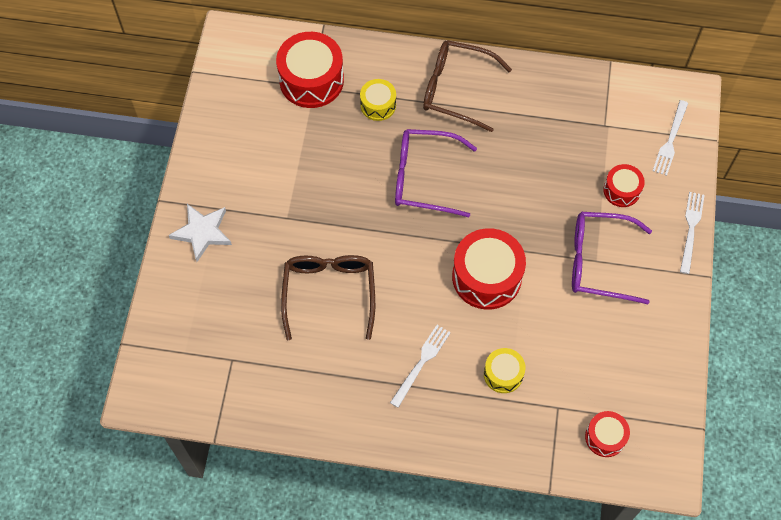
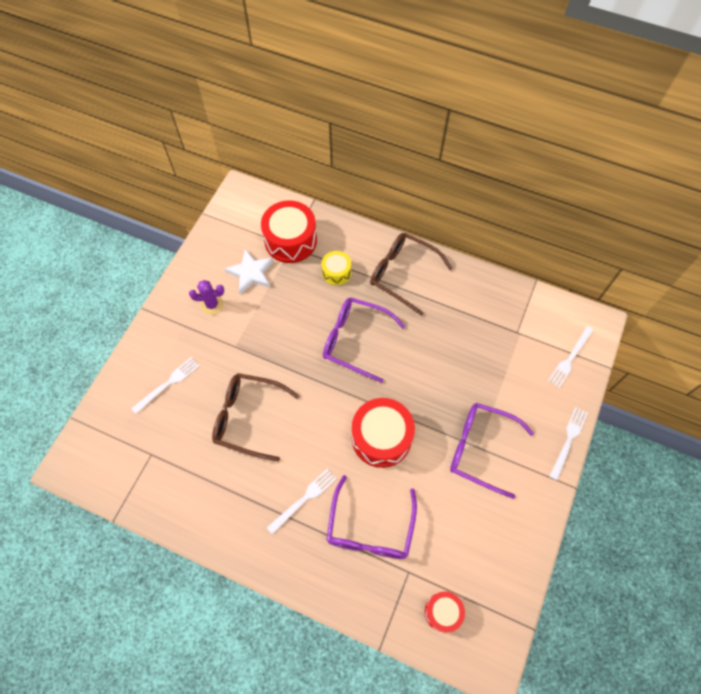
camera: 15 degrees right, 0 degrees up
white star [169,204,232,262] -> white star moved to [224,249,273,294]
brown glasses [281,255,375,340] -> brown glasses turned 90 degrees counterclockwise [212,373,299,462]
yellow drum [484,348,526,393] -> purple glasses [326,475,417,559]
red drum [603,164,645,207] -> none
none -> white fork [131,357,200,414]
none -> purple cactus [189,280,224,315]

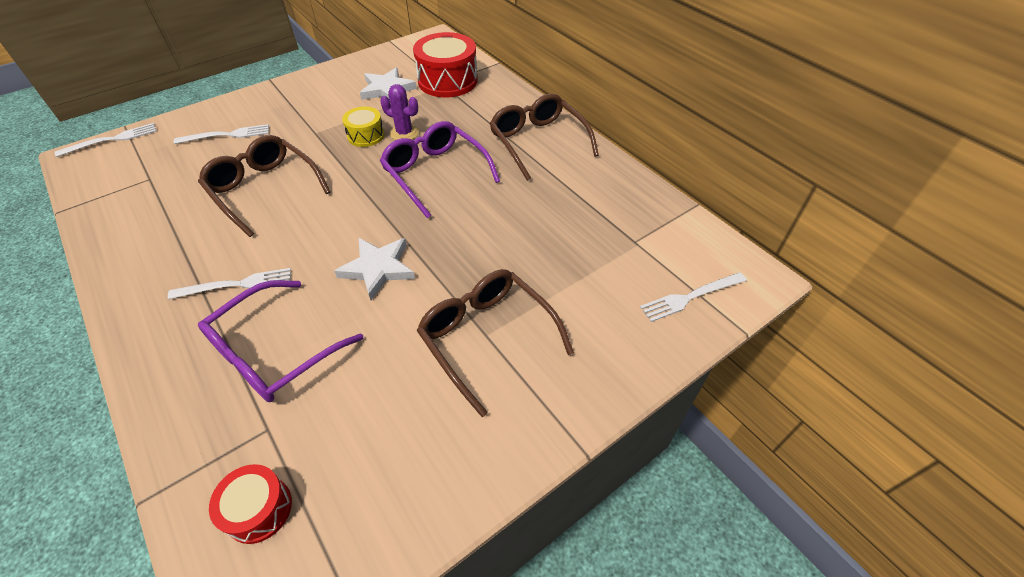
camera: 30 degrees right, 15 degrees down
purple cactus [189,280,224,315] -> purple cactus moved to [380,84,419,140]
yellow drum [321,251,351,285] -> yellow drum moved to [342,107,385,147]
red drum [352,398,415,468] -> white star [334,238,415,300]
purple glasses [450,403,534,499] -> brown glasses [417,269,574,417]
white fork [549,407,588,480] -> white fork moved to [54,123,157,157]

